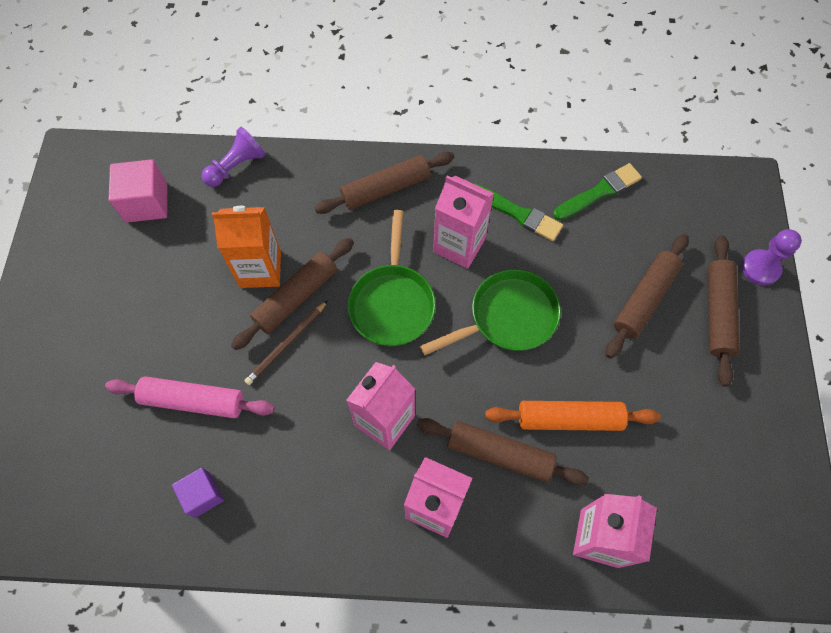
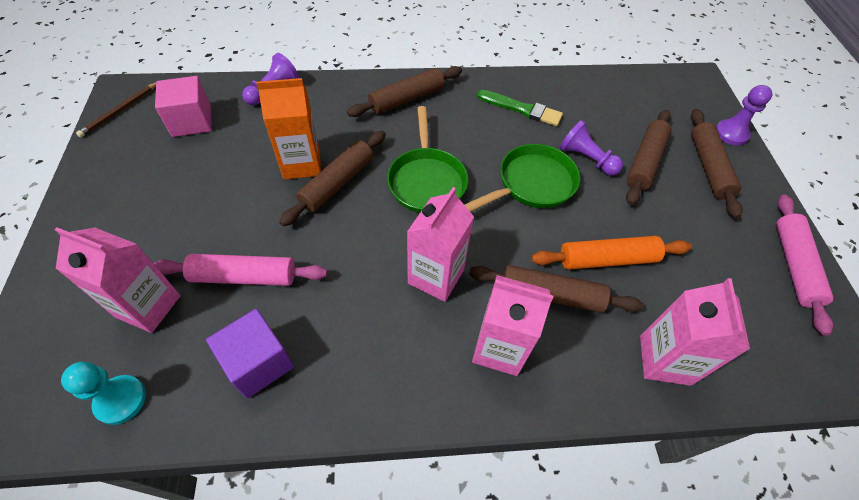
camera: 10 degrees left, 10 degrees down
purple cube [172,468,224,518] -> purple cube [206,309,294,399], size x1.52
brown pencil [244,300,328,385] -> brown pencil moved to [76,82,156,137]
pink carton [433,176,494,269] -> pink carton moved to [55,227,181,333]
green brush [553,163,642,220] -> none
none -> turquoise pawn [61,362,146,425]
none -> purple pawn [559,120,623,176]
none -> pink rolling pin [776,195,833,336]

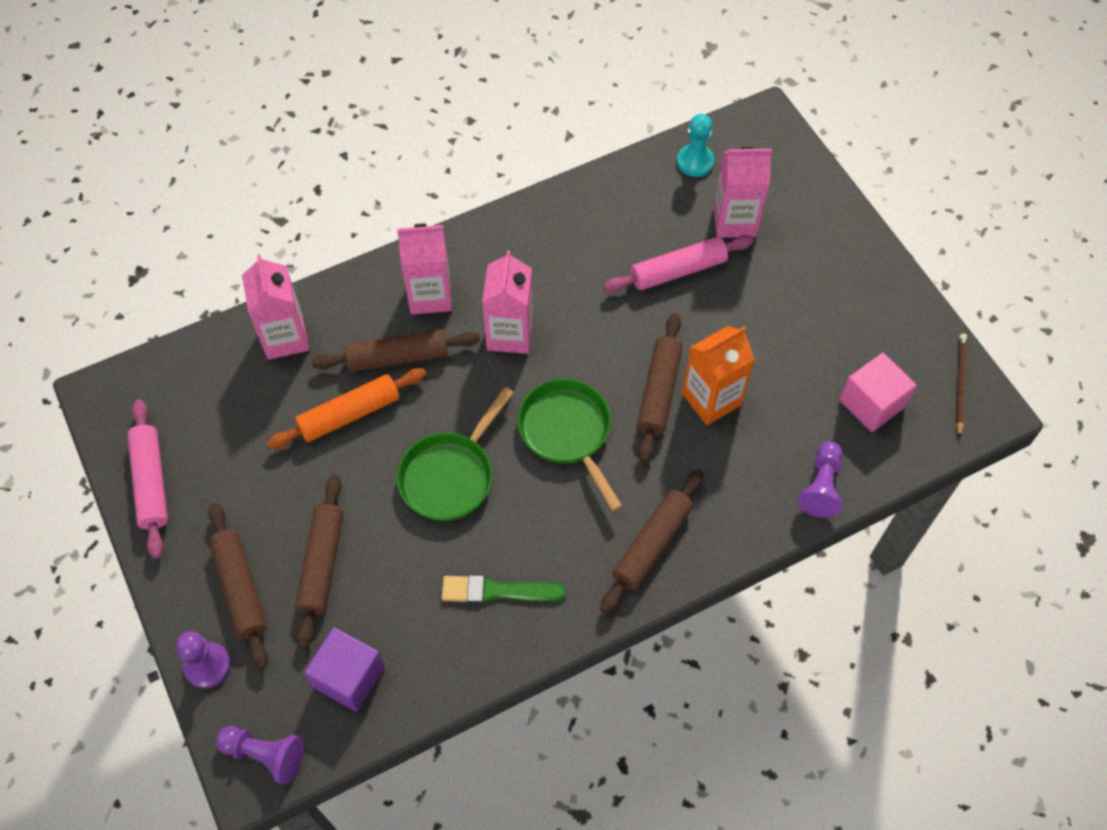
camera: 160 degrees right, 5 degrees up
purple cube [206,309,294,399] -> purple cube moved to [304,627,385,712]
purple pawn [559,120,623,176] -> purple pawn moved to [216,726,304,785]

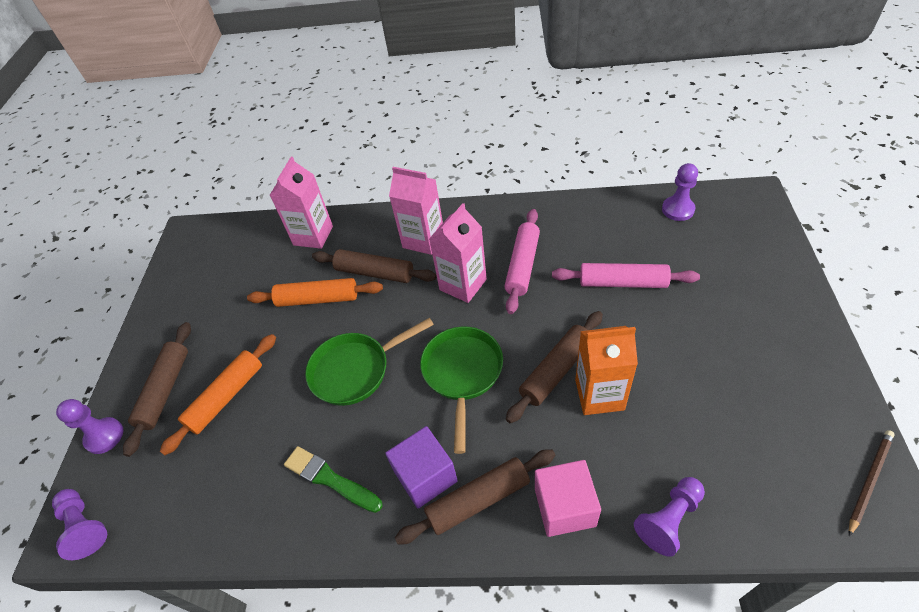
camera: 35 degrees right, 10 degrees down
pink rolling pin [127,399,168,559] -> pink rolling pin moved to [504,209,540,314]
brown rolling pin [295,475,344,649] -> orange rolling pin [160,334,276,455]
purple cube [304,627,385,712] -> purple cube moved to [385,426,458,508]
turquoise pawn [677,114,714,177] -> purple pawn [662,163,698,221]
pink carton [714,147,772,238] -> none
pink cube [839,352,917,432] -> pink cube moved to [535,460,601,537]

